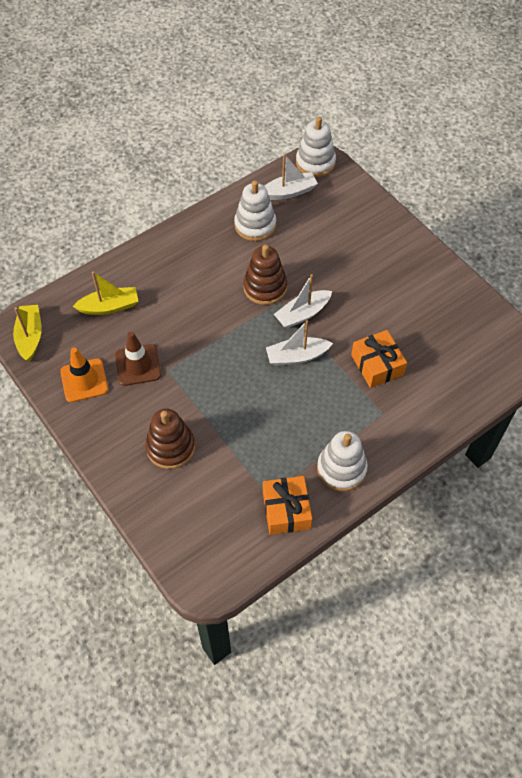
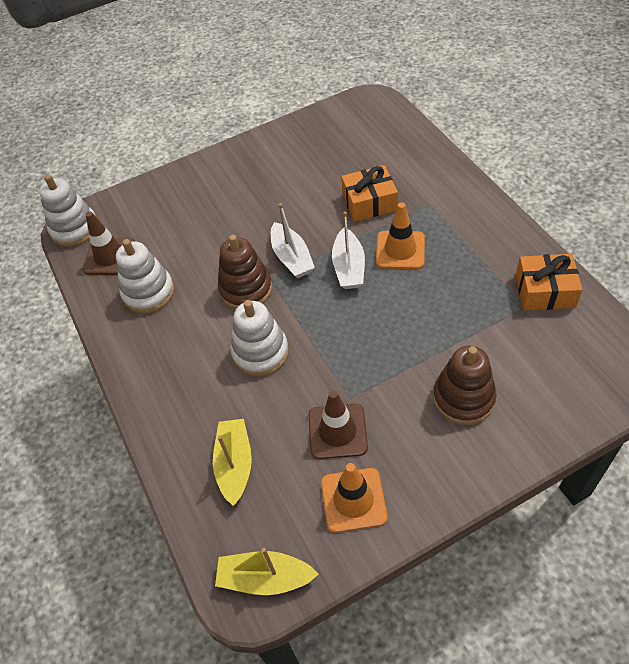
camera: 75 degrees left, 5 degrees down
white boat [265,154,318,200] -> brown traffic cone [83,211,135,275]
white stacking toy [317,431,368,491] -> white stacking toy moved to [231,300,289,376]
none -> orange traffic cone [376,203,425,269]

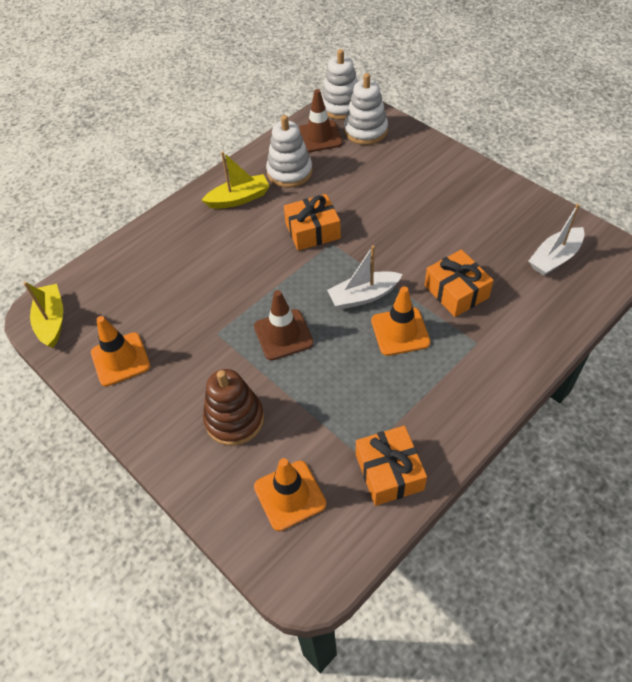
camera: 70 degrees right, 0 degrees up
yellow boat [213,419,252,506] -> yellow boat moved to [201,151,270,209]
brown stacking toy [218,235,272,309] -> orange gift [284,194,341,251]
white stacking toy [231,300,289,376] -> white stacking toy moved to [344,73,388,145]
white boat [271,203,315,278] -> white boat moved to [528,203,585,276]
brown traffic cone [308,390,368,459] -> brown traffic cone moved to [254,290,314,360]
none -> orange traffic cone [254,458,326,531]

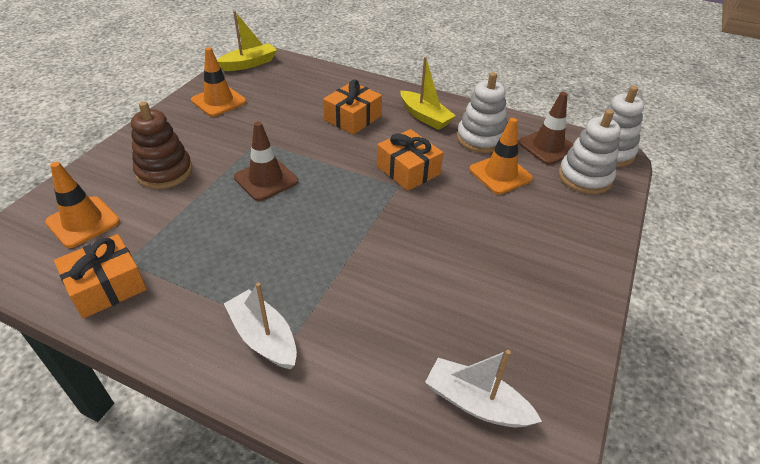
camera: 65 degrees right, 10 degrees down
white boat [327,245,403,310] -> white boat moved to [224,283,297,369]
orange traffic cone [371,286,431,356] -> orange traffic cone moved to [469,118,533,194]
orange gift [425,249,494,317] -> orange gift moved to [323,79,382,135]

